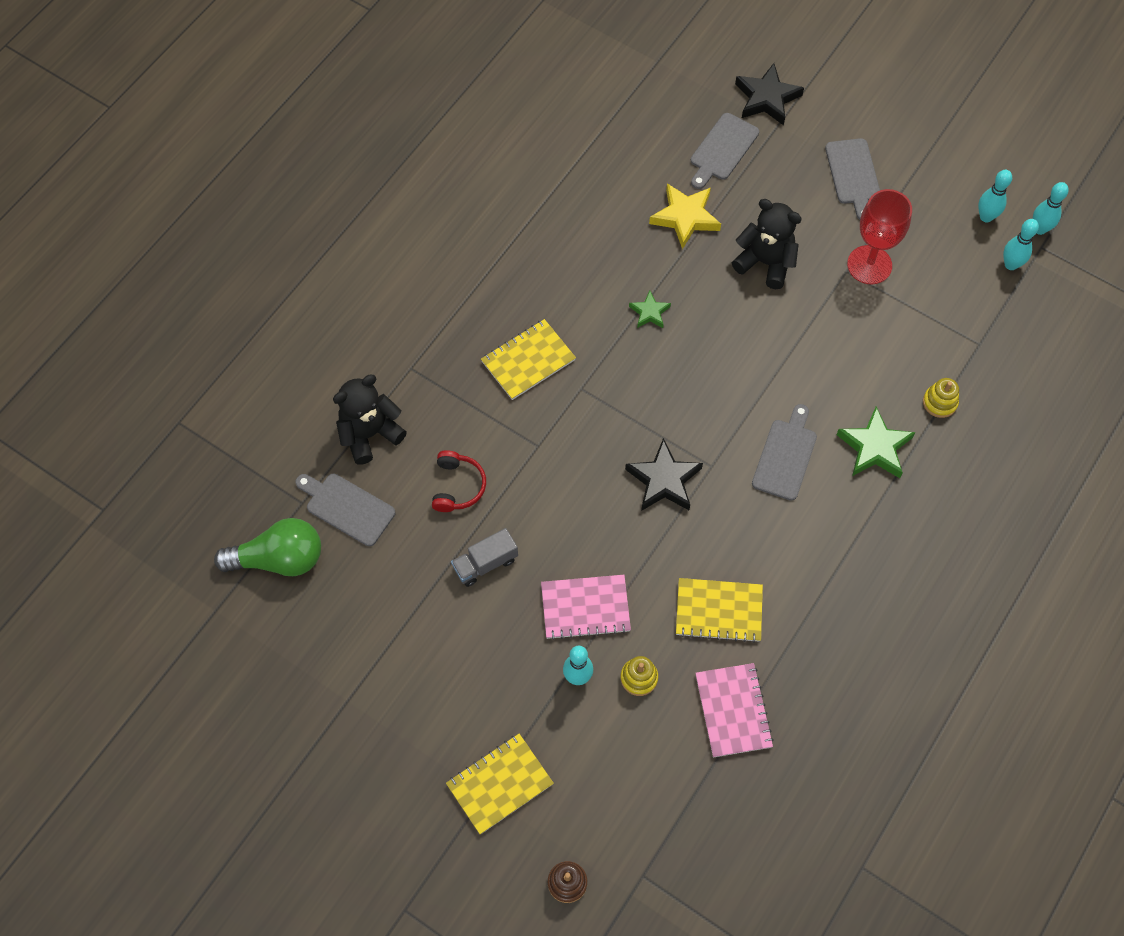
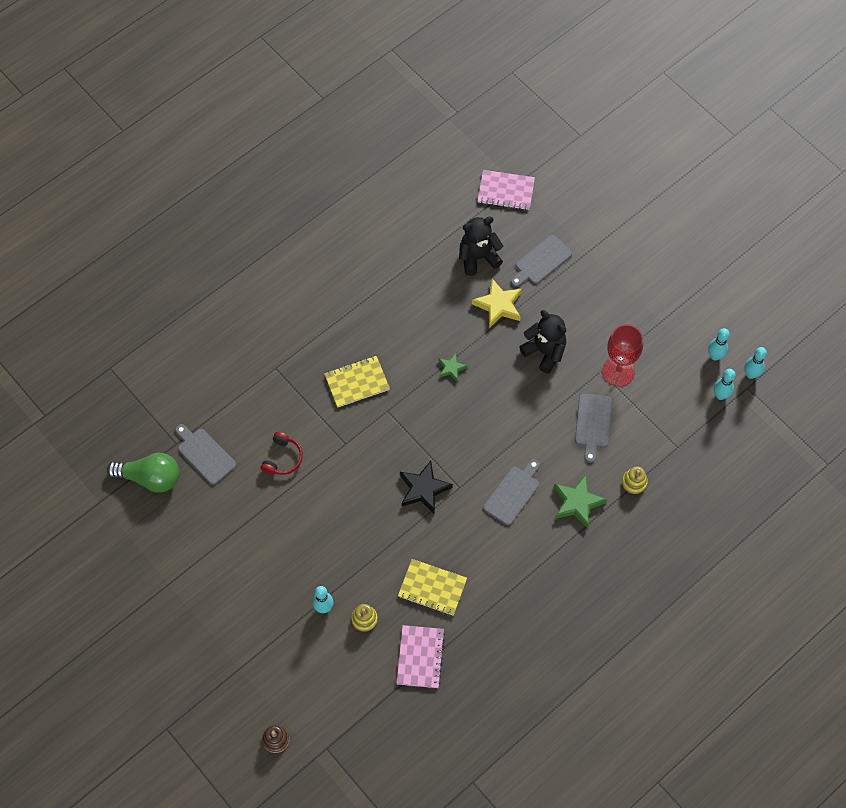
camera: 15 degrees right, 0 degrees up
black teddy bear [333,375,407,465] -> black teddy bear moved to [459,217,503,276]
yellow notebook [446,734,554,835] -> none
grey truck [451,528,518,587] -> none
pink notebook [541,575,631,640] -> pink notebook moved to [477,170,535,210]
black star [735,63,804,125] -> none
grey cutting board [825,138,880,220] -> grey cutting board moved to [575,393,612,463]

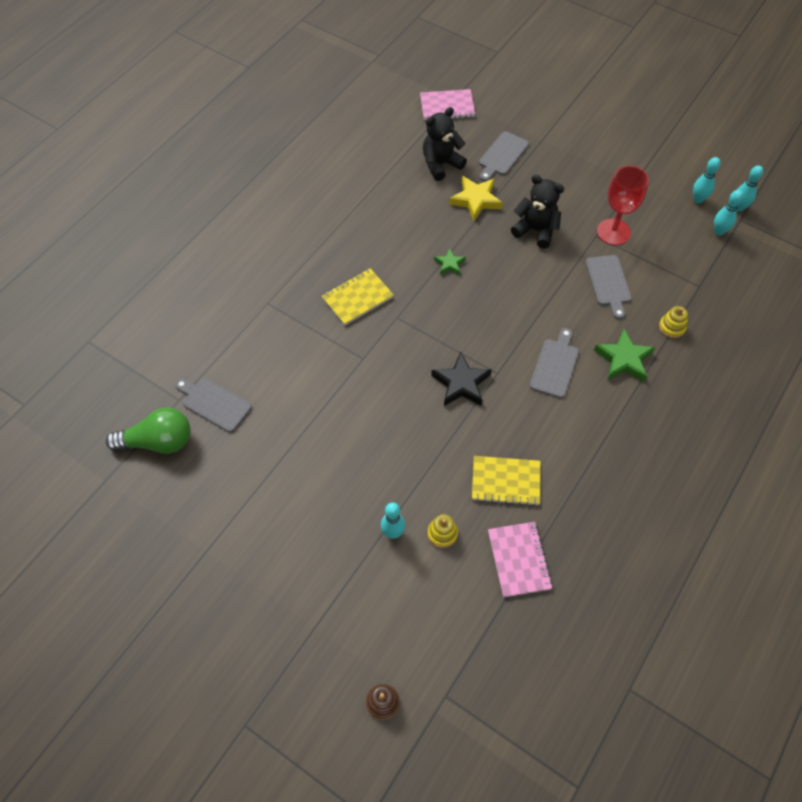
camera: 15 degrees left, 5 degrees down
red headphones [261,432,303,475] -> none

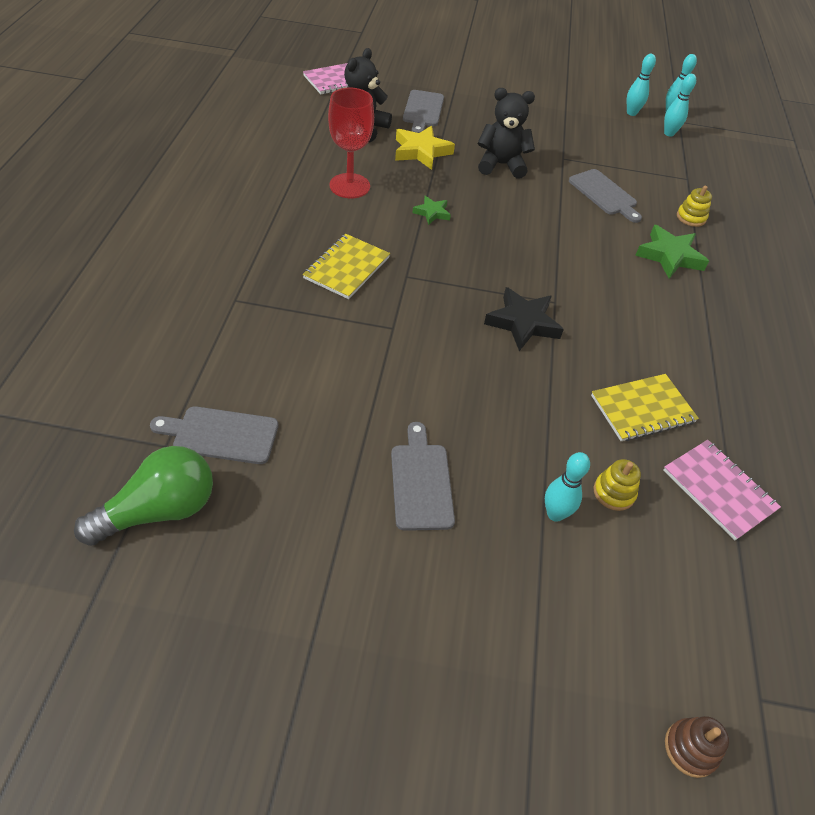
camera: 30 degrees left, 10 degrees down
grey cutting board [530,328,579,398] -> grey cutting board moved to [391,422,455,531]
red goblet [597,166,649,245] -> red goblet moved to [328,88,374,198]

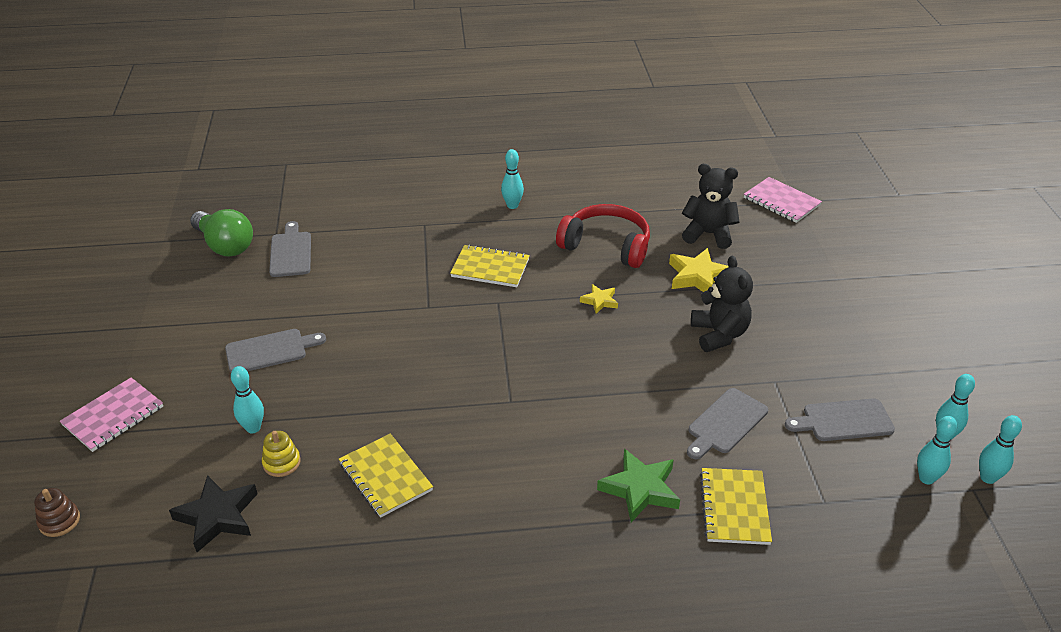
camera: 80 degrees right, 10 degrees down
red goblet [328,88,374,198] -> red headphones [556,204,650,268]
grey cutting board [403,90,444,133] -> grey cutting board moved to [785,398,895,441]
green star [412,196,451,225] -> yellow star [580,284,618,314]
black star [484,287,564,351] -> black star moved to [169,475,258,552]
pink notebook [663,440,781,540] -> pink notebook moved to [60,378,163,452]
yellow stacking toy [677,186,712,227] -> yellow notebook [700,468,772,545]
none -> turquoise bowling pin [501,149,524,209]

